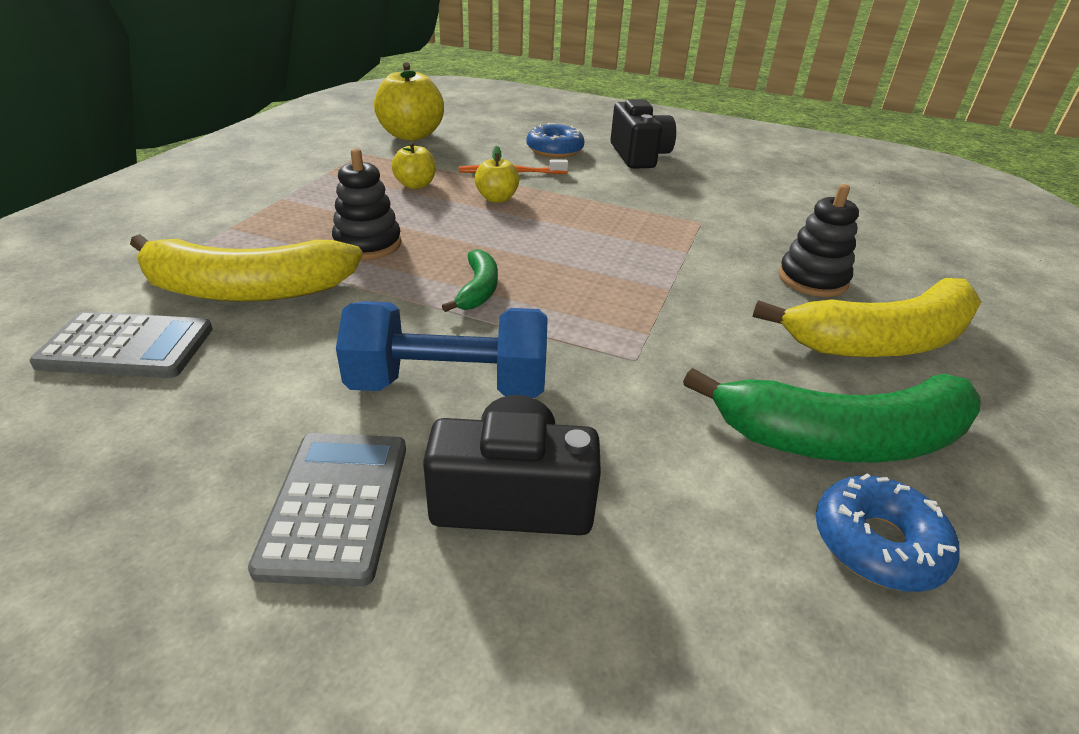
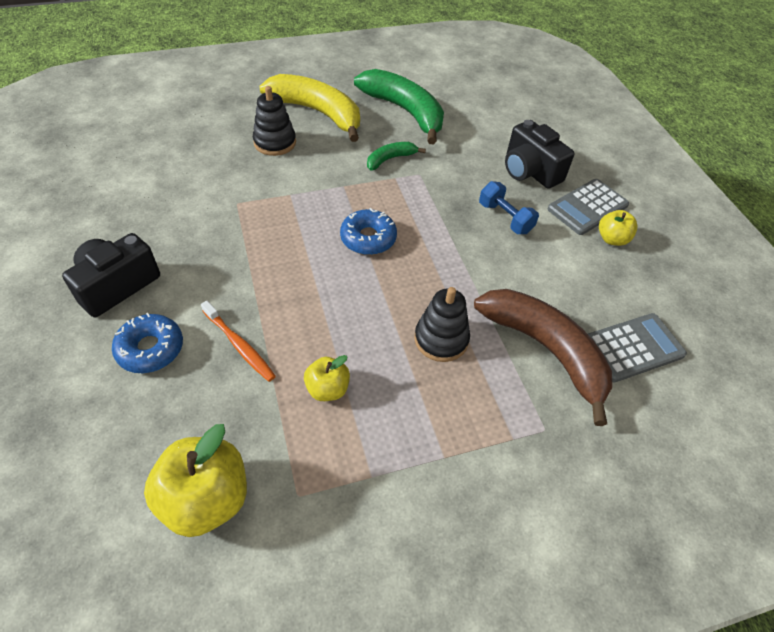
camera: 130 degrees left, 15 degrees up
grey calculator [29,311,213,378] -> grey calculator turned 105 degrees clockwise [588,313,687,382]
yellow banana [130,234,363,302] -> brown banana [474,289,612,426]
blue dumbbell [336,301,548,398] -> blue dumbbell [479,181,539,234], size x0.60
green banana [442,249,498,312] -> green banana moved to [367,142,426,171]
yellow apple [474,146,520,203] -> yellow apple moved to [599,210,637,246]
blue donut [816,473,960,592] -> blue donut moved to [340,208,397,255]

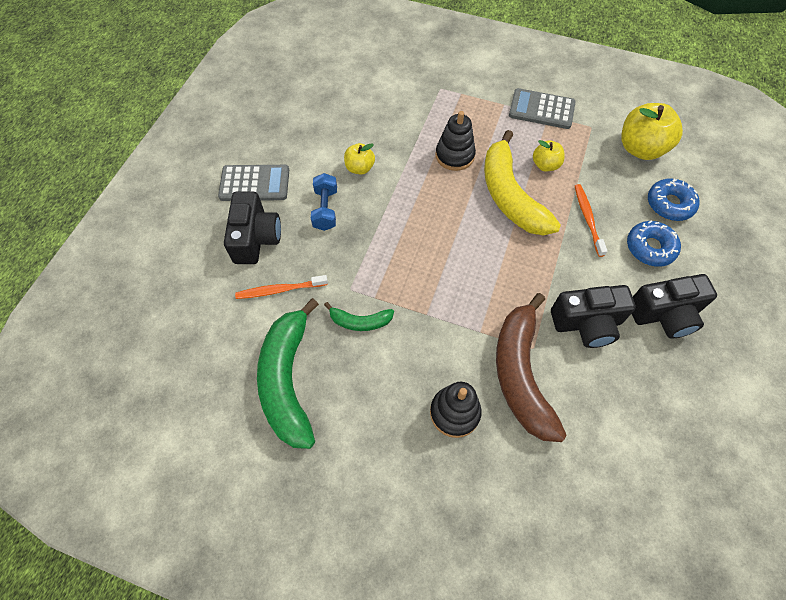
camera: 140 degrees left, 10 degrees up
yellow banana [259,74,360,142] -> yellow banana moved to [484,130,561,236]
blue donut [340,208,397,255] -> blue donut moved to [648,178,700,221]
brown banana [474,289,612,426] -> brown banana moved to [496,293,567,442]
grey calculator [588,313,687,382] -> grey calculator moved to [509,88,576,129]
yellow apple [599,210,637,246] -> yellow apple moved to [344,143,375,174]
none -> orange toothbrush [235,275,328,299]
none -> black camera [551,285,636,348]

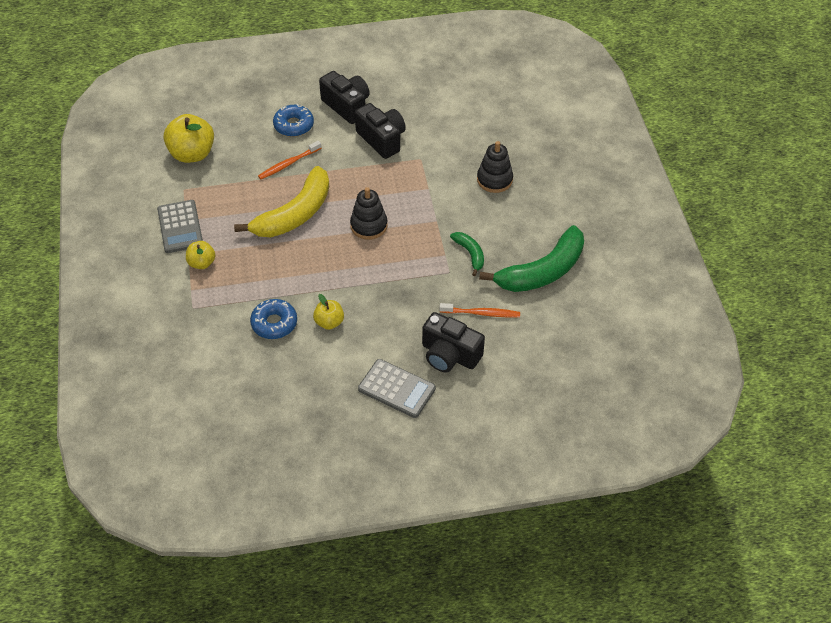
camera: 120 degrees left, 10 degrees down
grey calculator [218,165,289,201] -> grey calculator turned 150 degrees clockwise [358,359,436,418]
black camera [224,191,281,264] -> black camera turned 120 degrees counterclockwise [422,312,485,372]
orange toothbrush [235,275,328,299] -> orange toothbrush turned 45 degrees counterclockwise [440,303,520,317]
blue dumbbell [311,173,337,231] -> none
black stacking toy [435,111,476,171] -> black stacking toy moved to [350,187,388,240]
brown banana [496,293,567,442] -> none
yellow apple [533,140,564,171] -> yellow apple moved to [186,241,215,269]
blue donut [648,178,700,221] -> blue donut moved to [250,299,297,339]

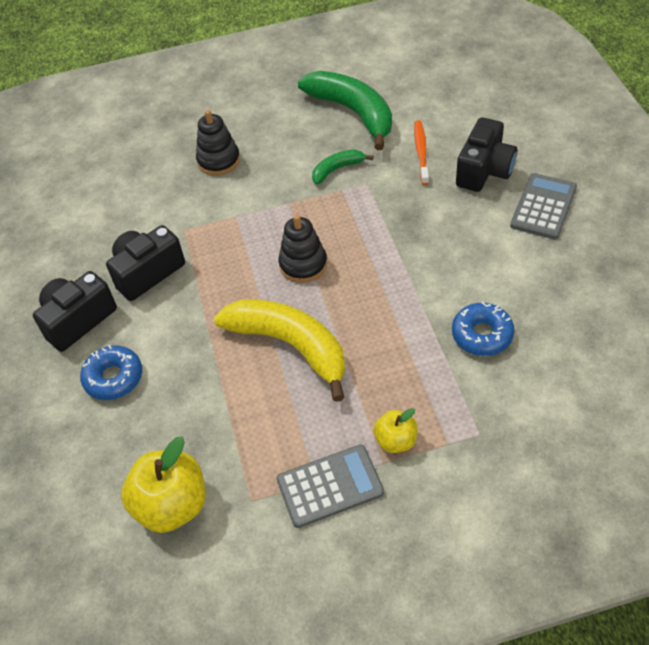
camera: 90 degrees left, 0 degrees up
orange toothbrush [258,141,321,180] -> none
yellow apple [313,294,344,330] -> none

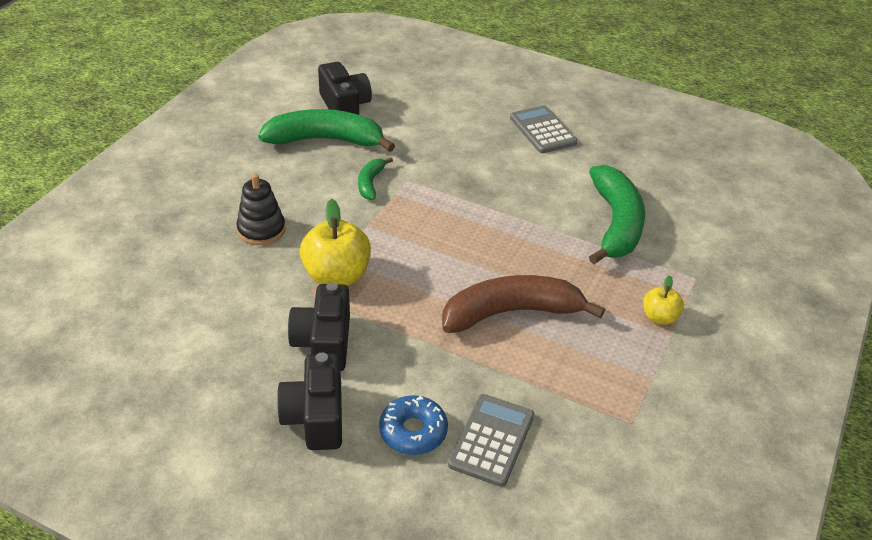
camera: 55 degrees left, 10 degrees down
yellow apple [121,437,206,533] -> yellow apple moved to [300,199,371,286]
yellow banana [214,299,345,402] -> brown banana [442,275,605,333]
grey calculator [277,445,384,528] -> grey calculator moved to [448,394,534,487]
black stacking toy [279,214,327,283] -> none
orange toothbrush [414,120,429,185] -> none
blue donut [452,301,515,356] -> green banana [589,165,645,264]
black camera [456,117,517,192] -> black camera moved to [318,62,372,115]

